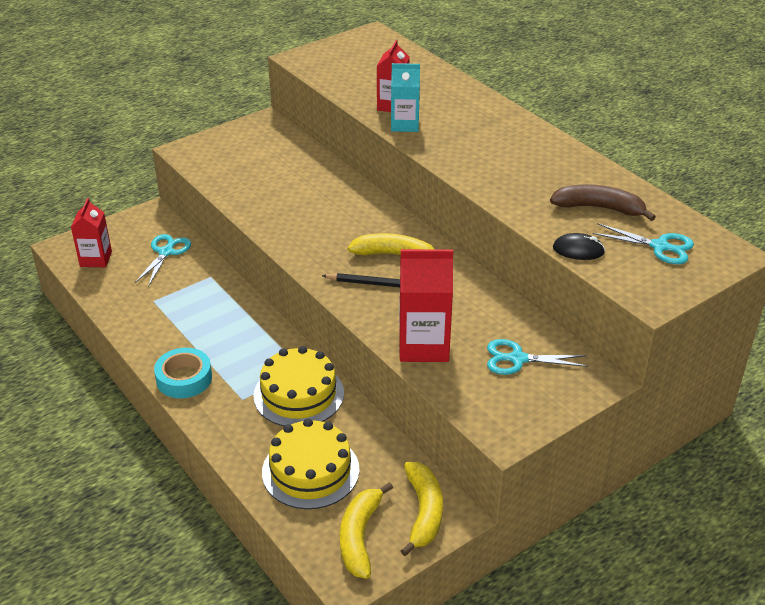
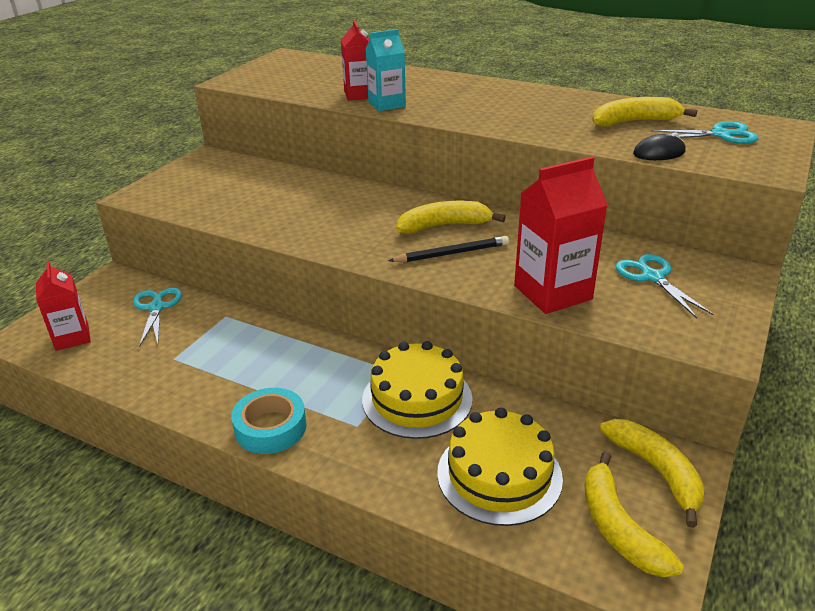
camera: 25 degrees left, 5 degrees down
turquoise scissors [487,339,588,375] -> turquoise scissors turned 90 degrees clockwise [615,254,714,318]
brown banana [550,185,656,221] -> yellow banana [592,97,697,127]

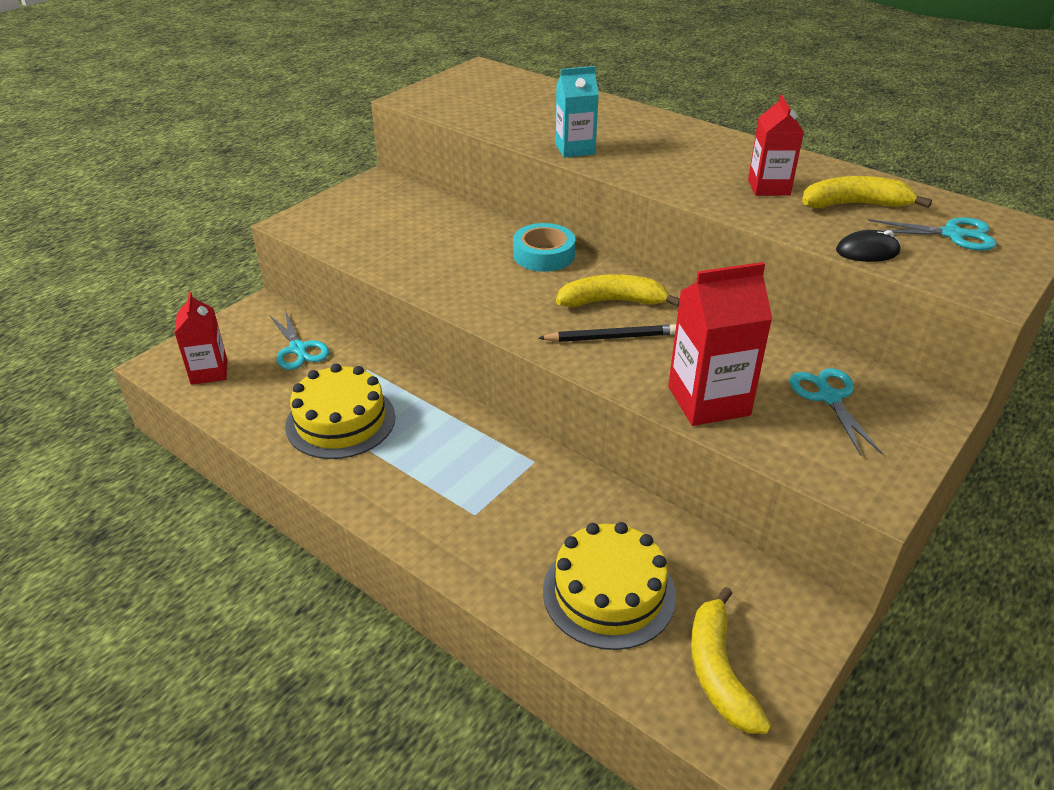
camera: 10 degrees right, 5 degrees up
turquoise scissors [133,288,182,347] -> turquoise scissors turned 150 degrees clockwise [269,310,329,370]
turquoise tape [231,388,307,454] -> turquoise tape moved to [513,223,575,272]
red carton [341,20,370,101] -> red carton moved to [748,95,804,196]
yellow cake [362,341,473,439] -> yellow cake moved to [285,364,395,459]
yellow banana [600,419,705,528] -> none

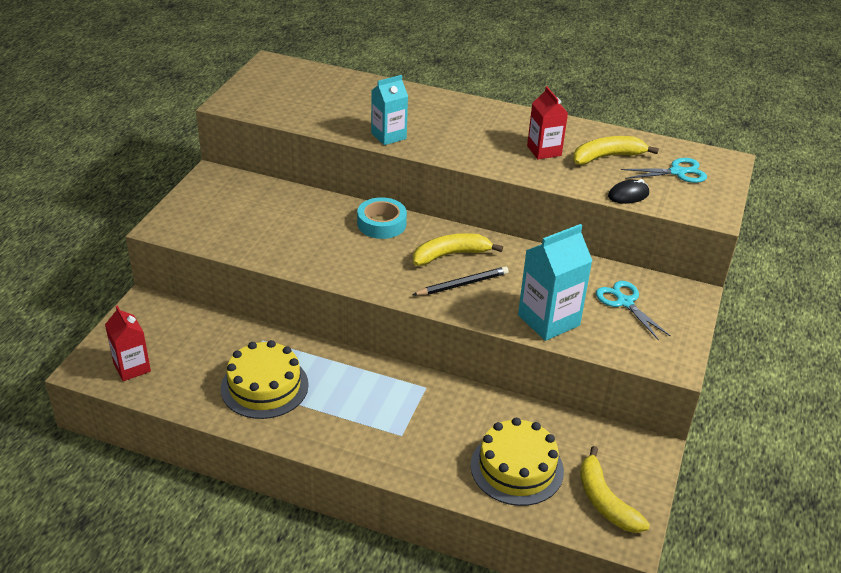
camera: 20 degrees left, 0 degrees up
turquoise scissors [269,310,329,370] -> none
red carton [668,262,772,426] -> turquoise carton [518,224,592,341]

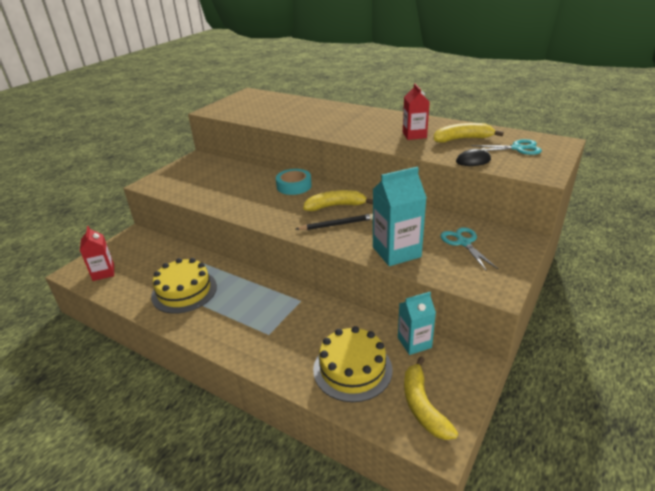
camera: 15 degrees right, 5 degrees down
turquoise carton [371,75,408,145] -> turquoise carton moved to [398,292,436,355]

